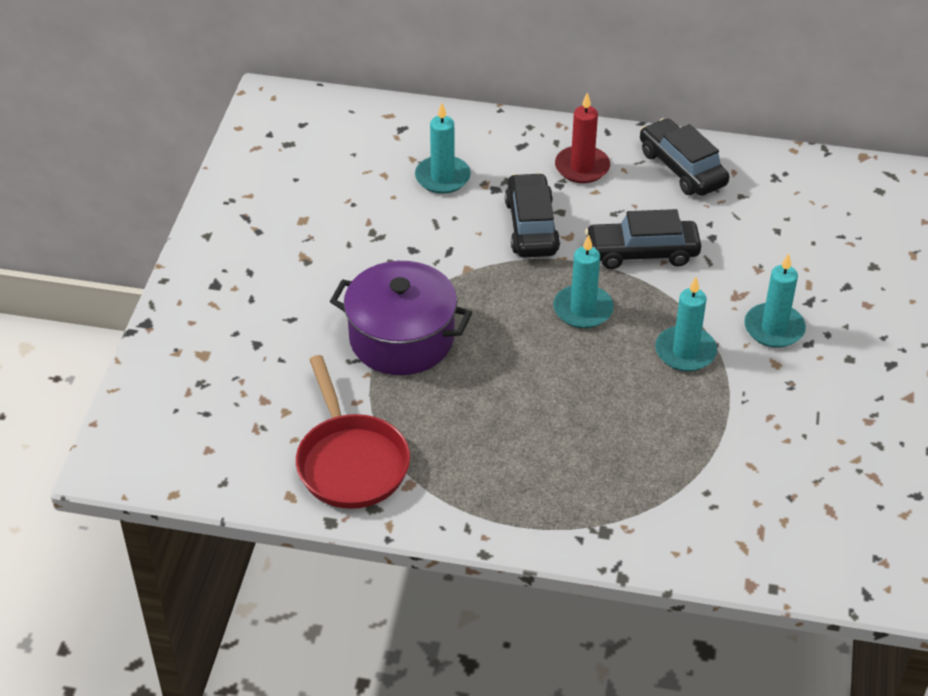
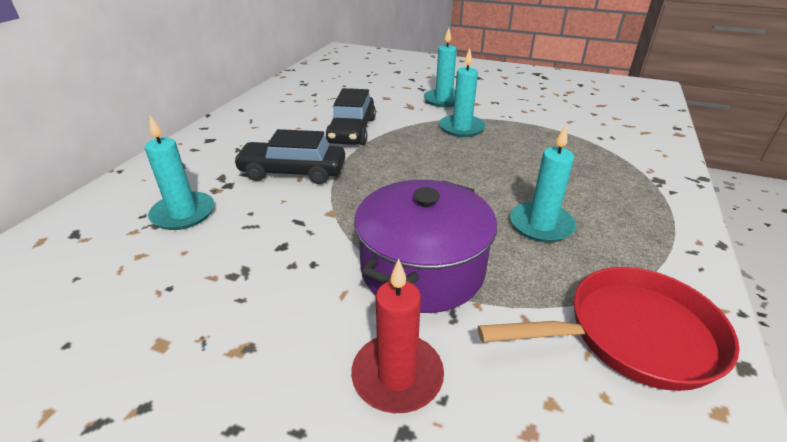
camera: 80 degrees left, 10 degrees down
turquoise candle [553,234,614,328] -> turquoise candle moved to [510,125,576,243]
red candle [555,93,610,183] -> red candle moved to [351,259,444,413]
black car [640,118,729,196] -> none

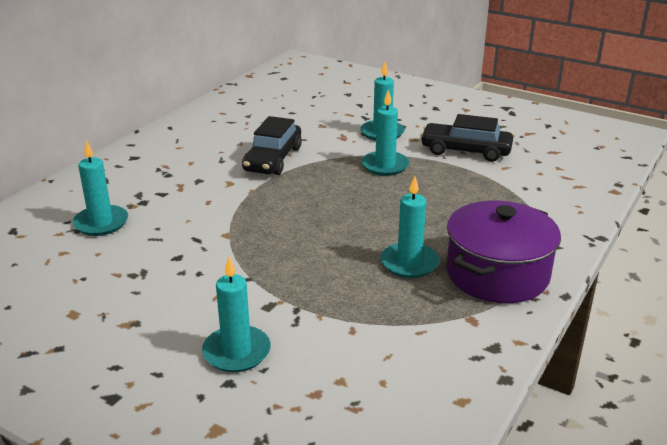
camera: 10 degrees right, 5 degrees down
black car [233,129,345,184] -> black car moved to [420,114,513,162]
red candle [351,259,444,413] -> turquoise candle [202,257,271,372]
purple pot [354,180,497,313] -> purple pot moved to [446,201,561,303]
red pan [478,267,740,391] -> none

